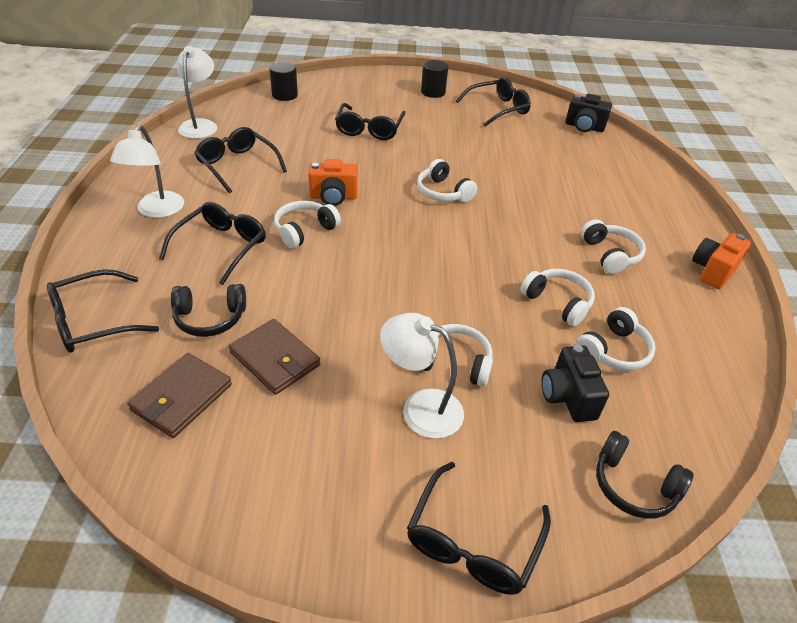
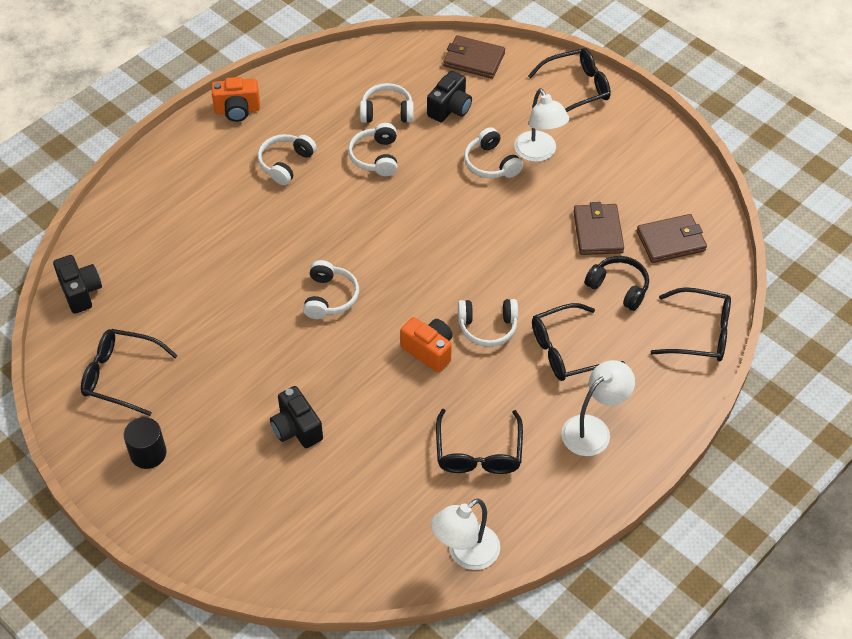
camera: 135 degrees left, 10 degrees up
black cylinder [269,62,298,101] -> none
black glasses [335,103,406,140] -> black camera [270,386,323,448]
black headphones [596,431,694,519] -> brown wallet [443,35,505,79]

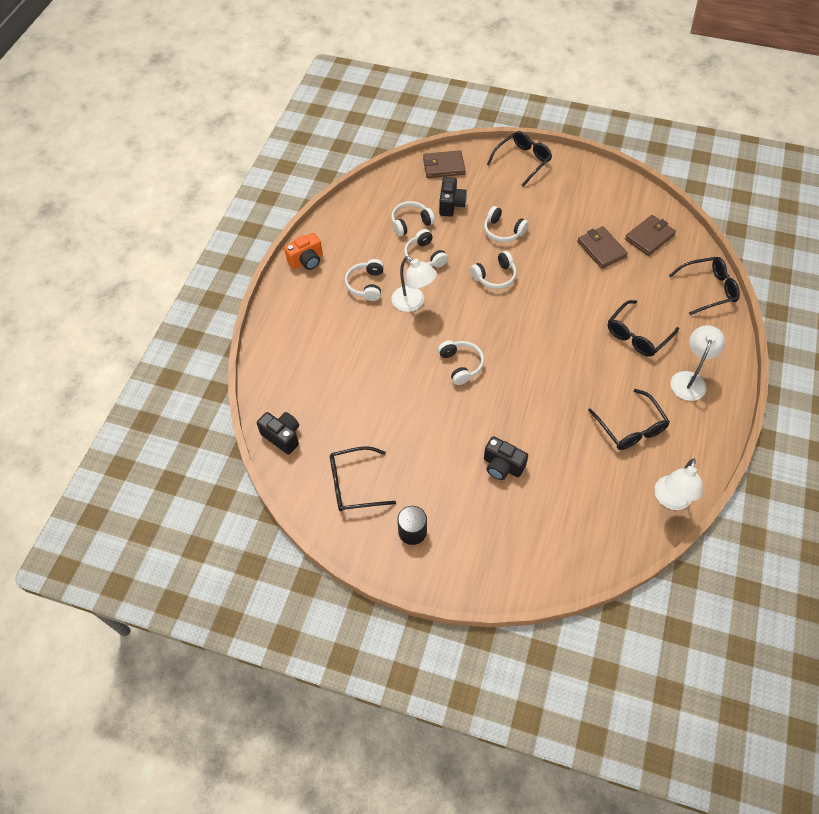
camera: 25 degrees left, 5 degrees up
orange camera [400,317,453,373] -> none
white headphones [458,299,518,347] -> white headphones moved to [470,251,517,289]
white lamp [514,88,569,162] -> white lamp moved to [391,256,437,312]
black headphones [584,256,649,311] -> none

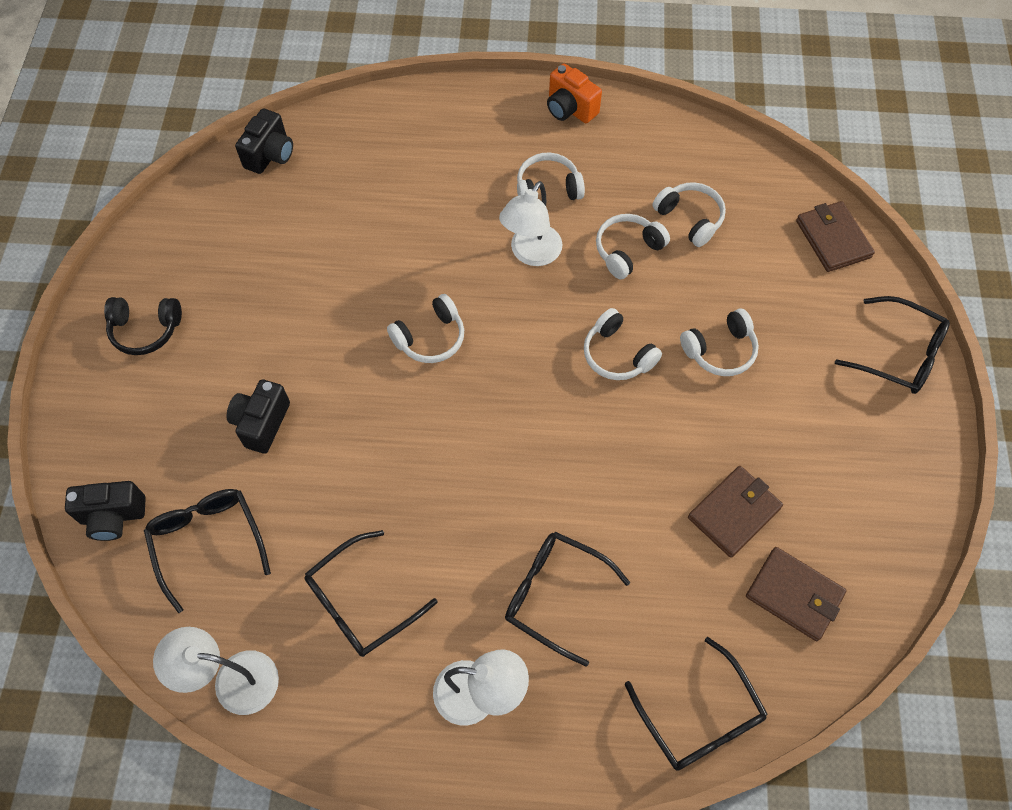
camera: 75 degrees right, 5 degrees up
black glasses [330,446,396,511] -> black glasses moved to [144,489,271,613]
black cylinder [397,506,427,545] -> black headphones [104,297,182,355]
black camera [439,177,467,217] -> black camera moved to [65,481,146,541]
white headphones [484,206,529,242] -> white headphones turned 135 degrees counterclockwise [680,309,759,376]

